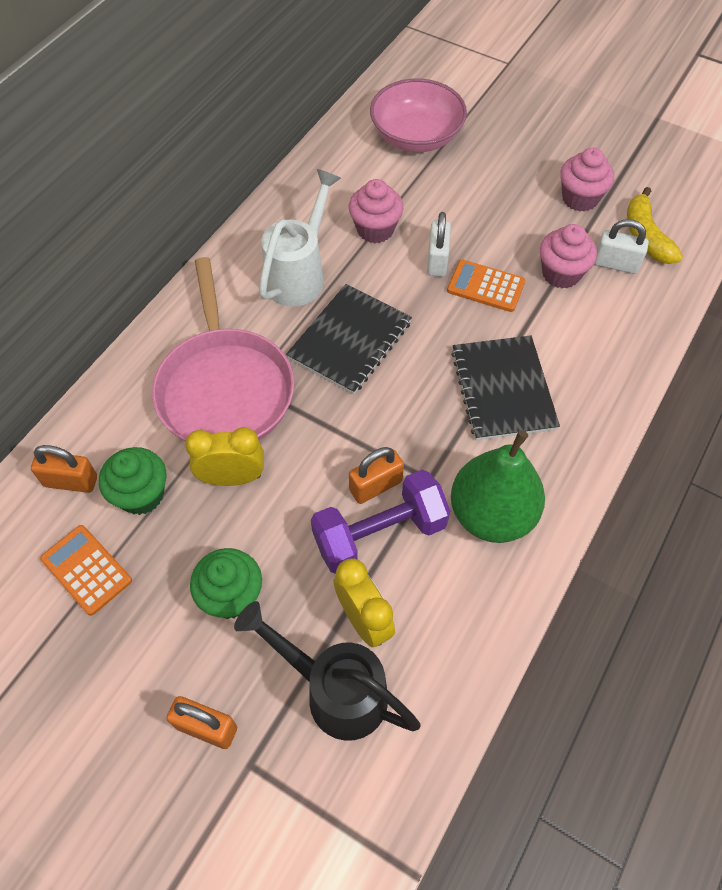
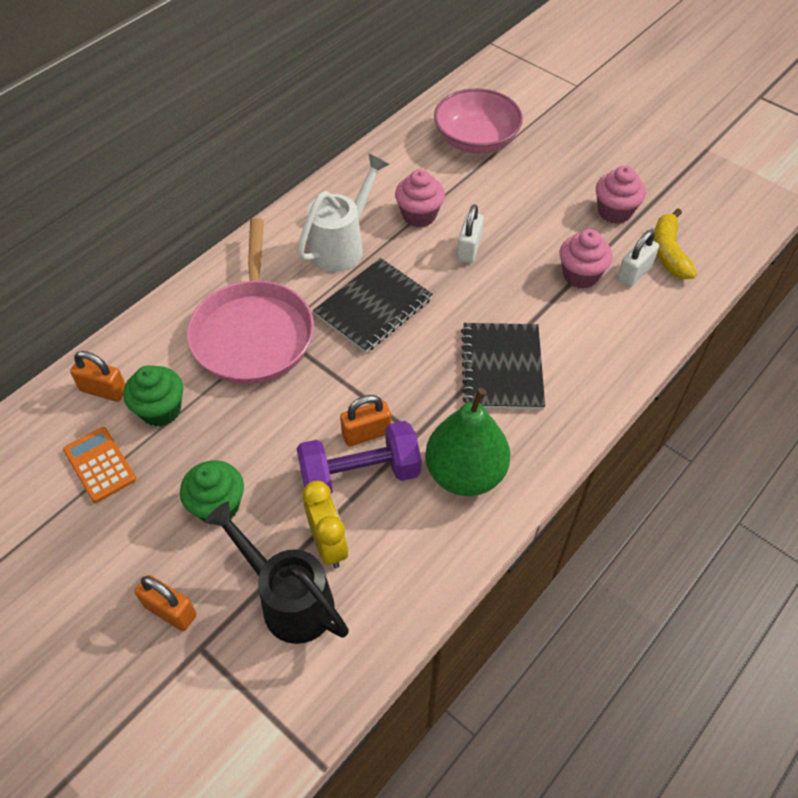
camera: 10 degrees right, 5 degrees down
yellow clock [185,427,264,486] -> none
orange calculator [447,260,525,312] -> none
white padlock [594,219,649,274] -> white padlock turned 75 degrees counterclockwise [617,230,659,287]

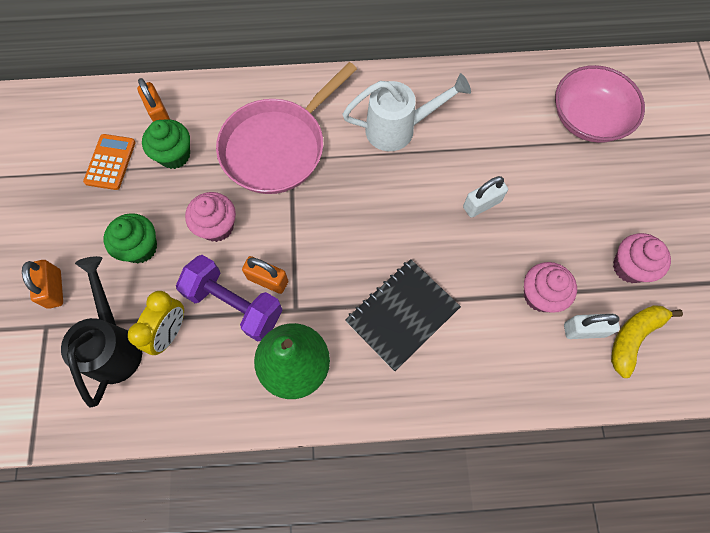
camera: 45 degrees right, 15 degrees up
black notebook [313,258,433,353] -> none
pink cupcake [395,169,445,228] -> pink cupcake moved to [185,192,236,242]

